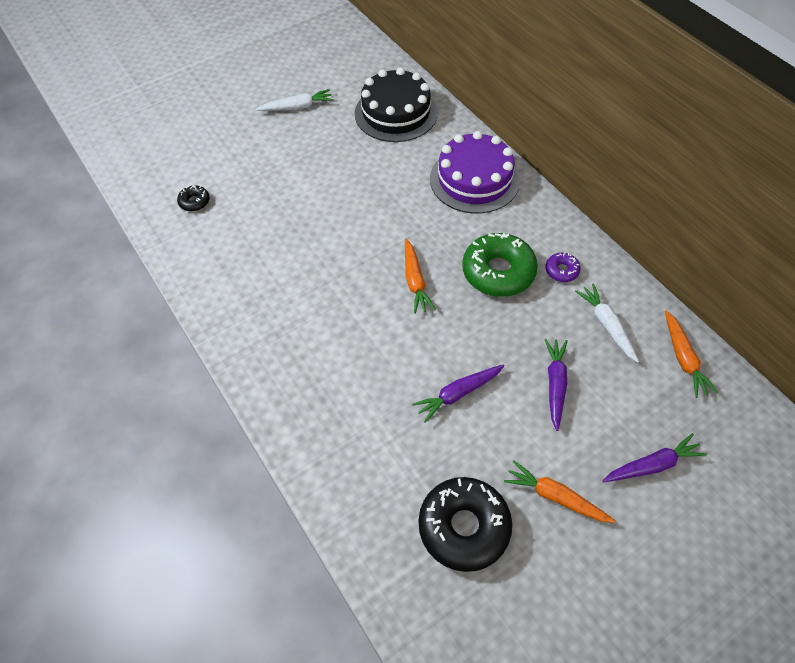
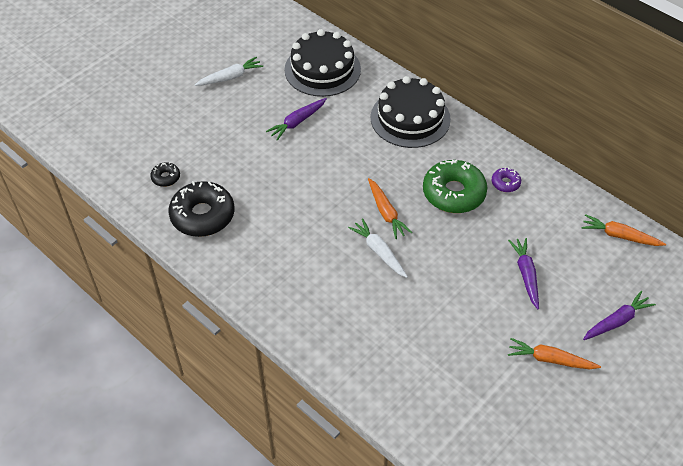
camera: 15 degrees left, 5 degrees down
purple carrot [412,364,505,423] -> purple carrot moved to [266,98,327,141]
black donut [419,477,512,572] -> black donut moved to [168,181,234,237]
purple cake [430,131,520,213] -> black cake [371,76,451,148]
white carrot [575,283,639,363] -> white carrot moved to [348,218,408,278]
orange carrot [665,310,718,398] -> orange carrot turned 135 degrees clockwise [582,214,666,246]

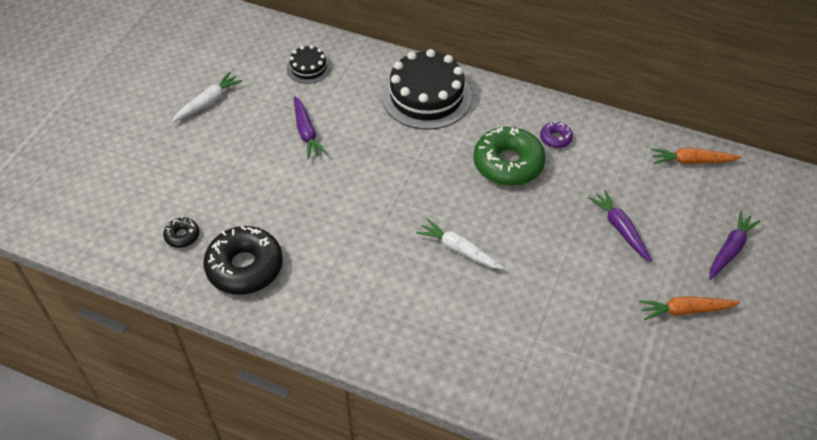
camera: 20 degrees left, 0 degrees up
purple carrot [266,98,327,141] -> purple carrot turned 45 degrees counterclockwise [294,96,327,159]
black cake [284,29,361,97] -> black cake [287,45,331,84], size x0.50
orange carrot [368,178,412,239] -> none

